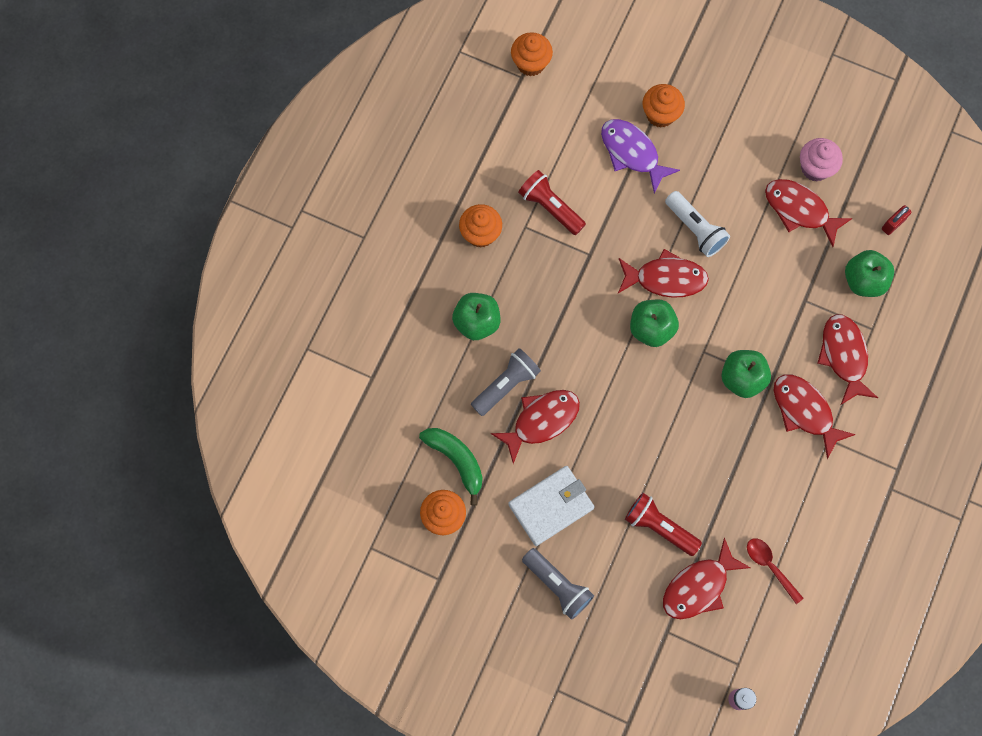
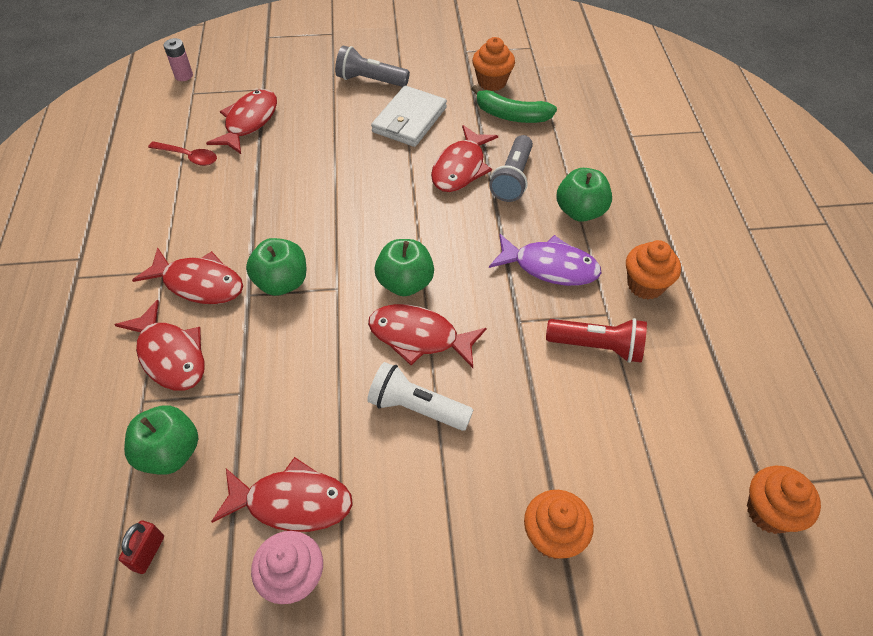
camera: 150 degrees right, 20 degrees down
purple fish [601,119,680,193] -> purple fish moved to [489,234,601,286]
red fish [618,249,709,298] -> red fish turned 45 degrees clockwise [368,304,487,368]
red flashlight [625,493,702,556] -> none

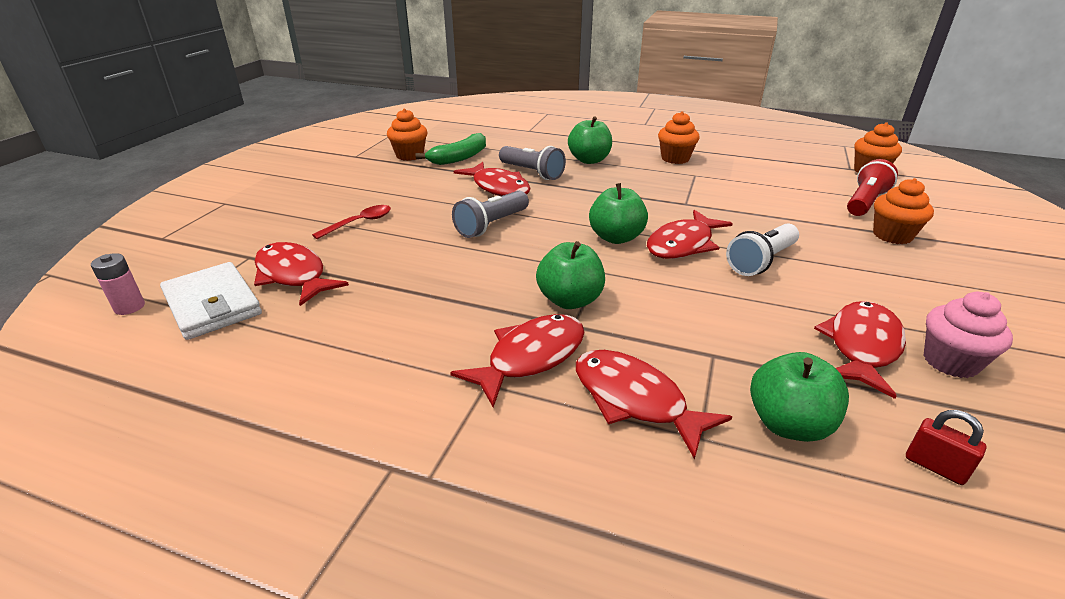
camera: 65 degrees left, 20 degrees down
red fish [115,300,204,391] -> red fish turned 120 degrees counterclockwise [576,350,732,460]
red spoon [148,141,217,166] -> red spoon moved to [312,205,391,239]
grey flashlight [335,45,410,87] -> grey flashlight moved to [452,191,529,238]
white wallet [371,86,447,147] -> white wallet moved to [160,262,262,340]
purple fish [489,234,601,286] -> none
red flashlight [546,318,647,363] -> red flashlight moved to [847,159,898,216]

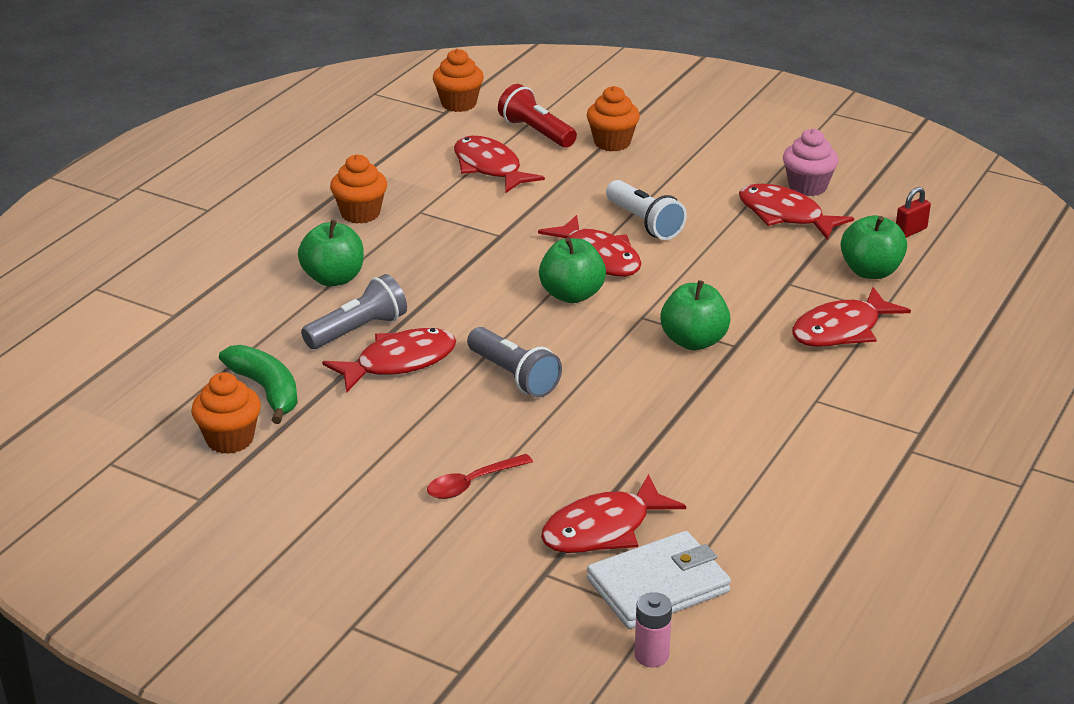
camera: 80 degrees left, 0 degrees up
red spoon [312,205,391,239] -> red spoon turned 90 degrees counterclockwise [427,454,533,499]
red fish [450,314,584,407] -> red fish moved to [454,136,545,193]

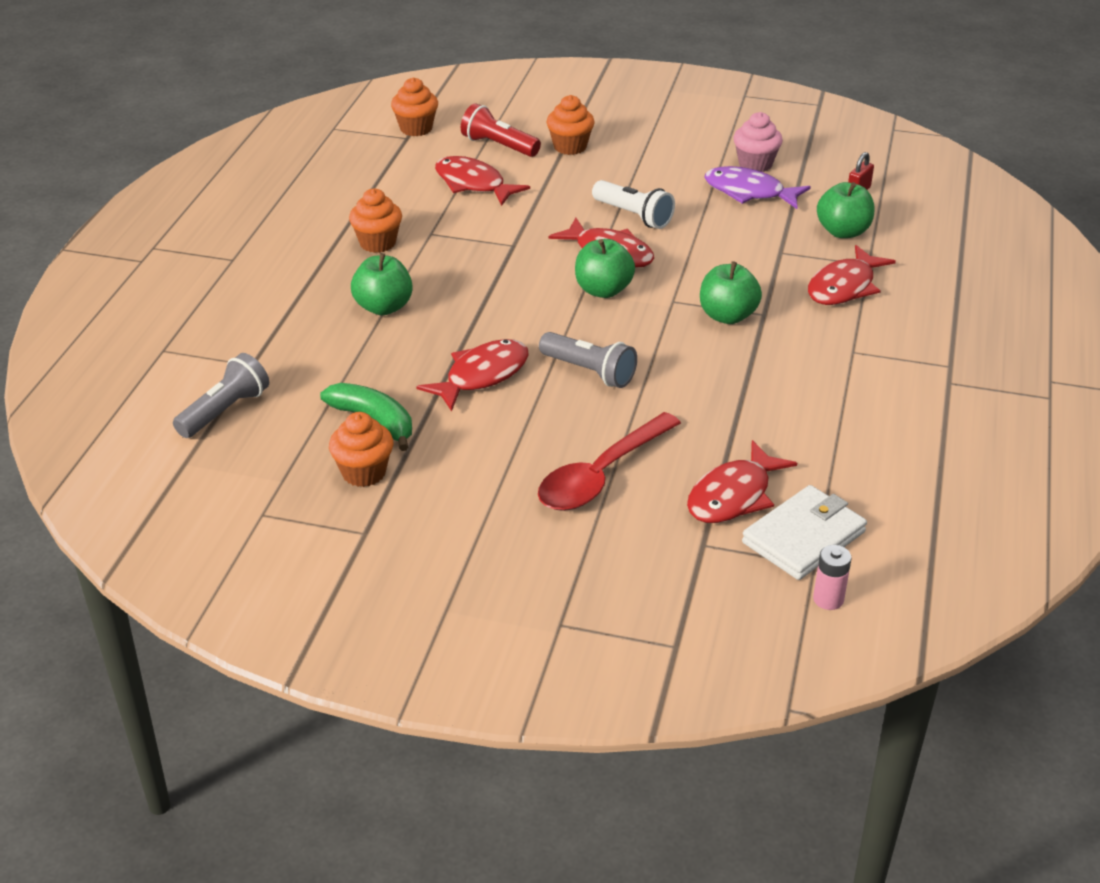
camera: 15 degrees left, 5 degrees up
grey flashlight [301,274,407,349] -> grey flashlight moved to [173,353,269,438]
red spoon [427,454,533,499] -> red spoon [538,412,681,511], size x1.84
red fish [739,184,854,240] -> purple fish [704,166,811,209]

